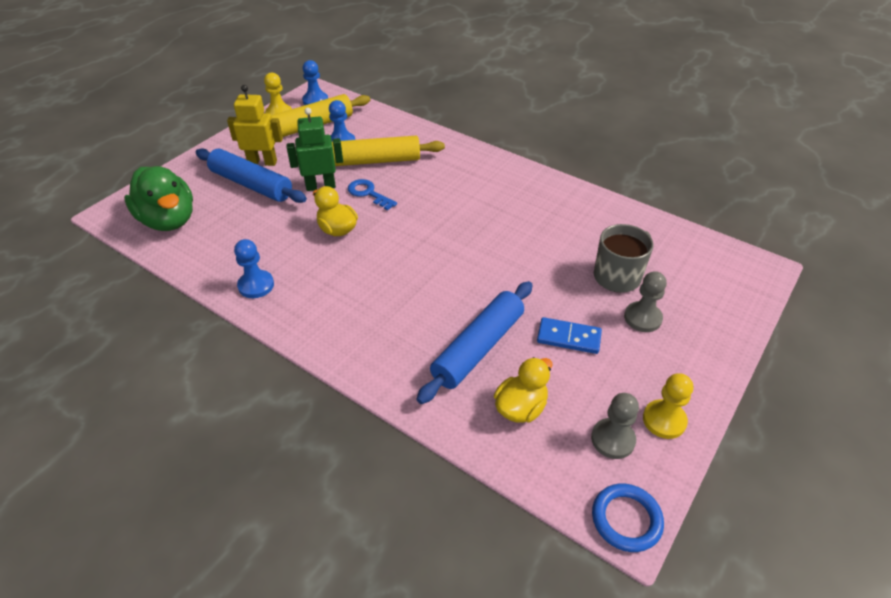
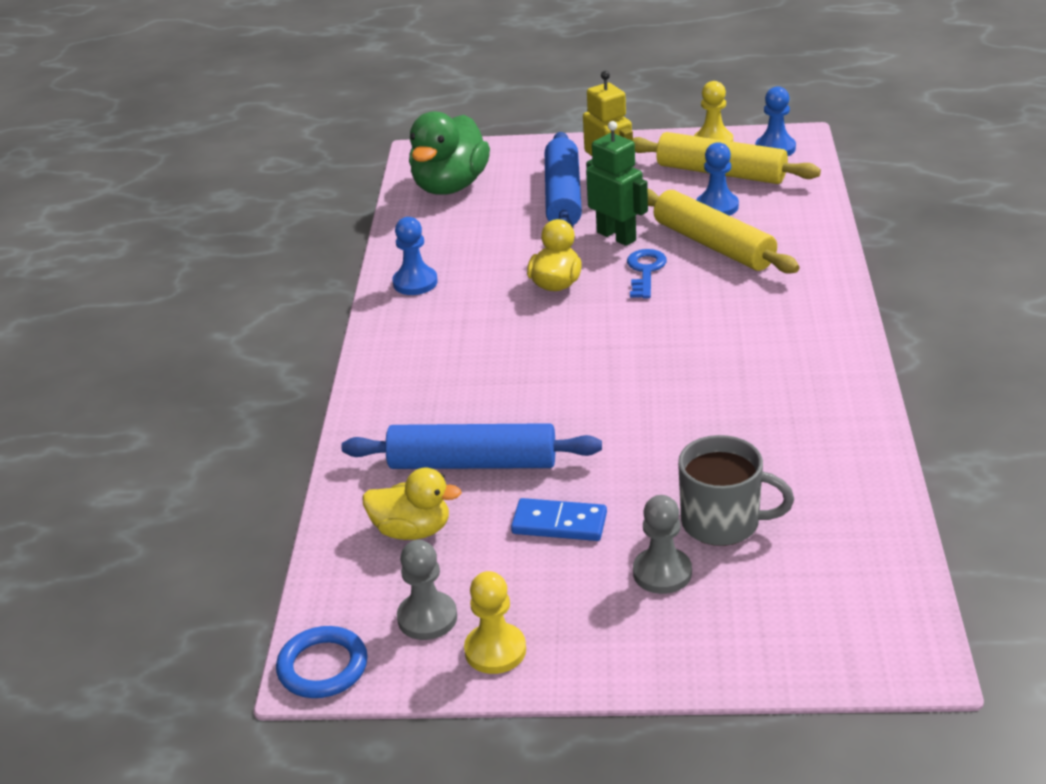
camera: 60 degrees right, 10 degrees down
blue domino [537,317,602,354] -> blue domino turned 60 degrees counterclockwise [511,498,607,541]

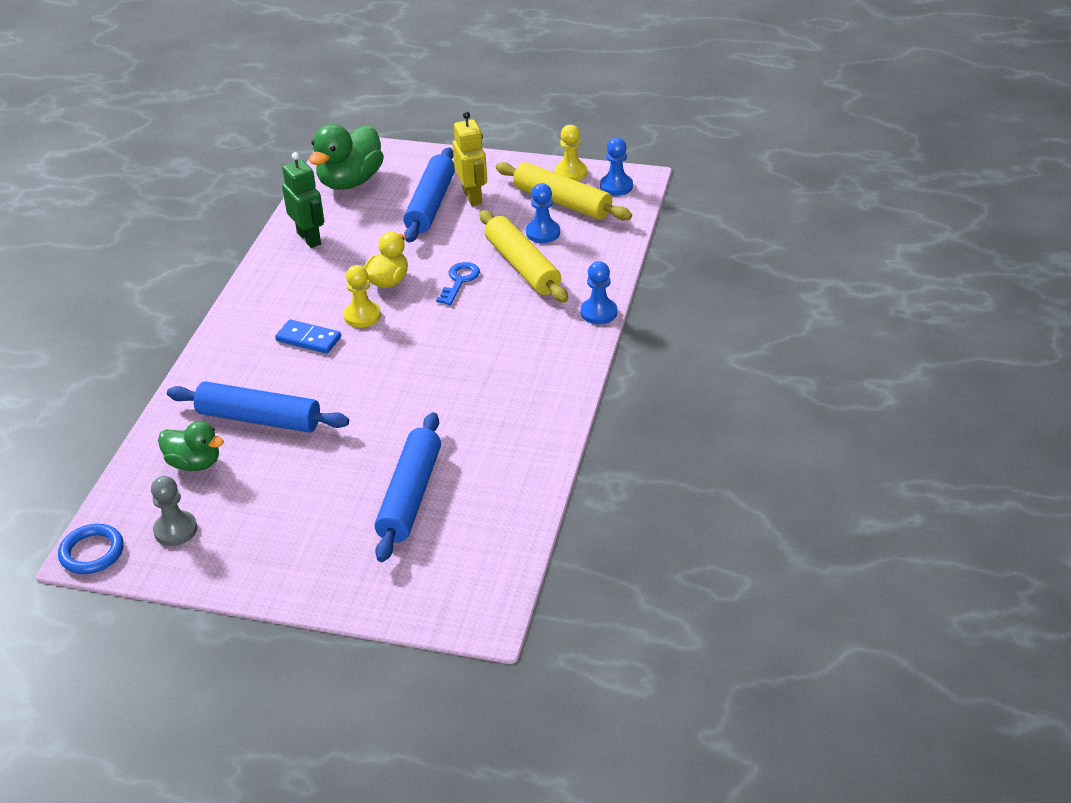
camera: 10 degrees right, 5 degrees up
yellow duck [362,468,462,540] -> green duck [158,421,224,471]
blue pawn [392,217,438,295] -> blue pawn moved to [581,261,617,324]
yellow pawn [464,571,526,674] -> yellow pawn moved to [344,265,381,328]
blue domino [511,498,607,541] -> blue domino moved to [275,319,341,354]
green robot [586,121,648,246] -> green robot moved to [282,152,324,248]
grey pawn [633,495,692,594] -> none
grey mug [678,435,794,546] -> blue rolling pin [375,412,441,562]

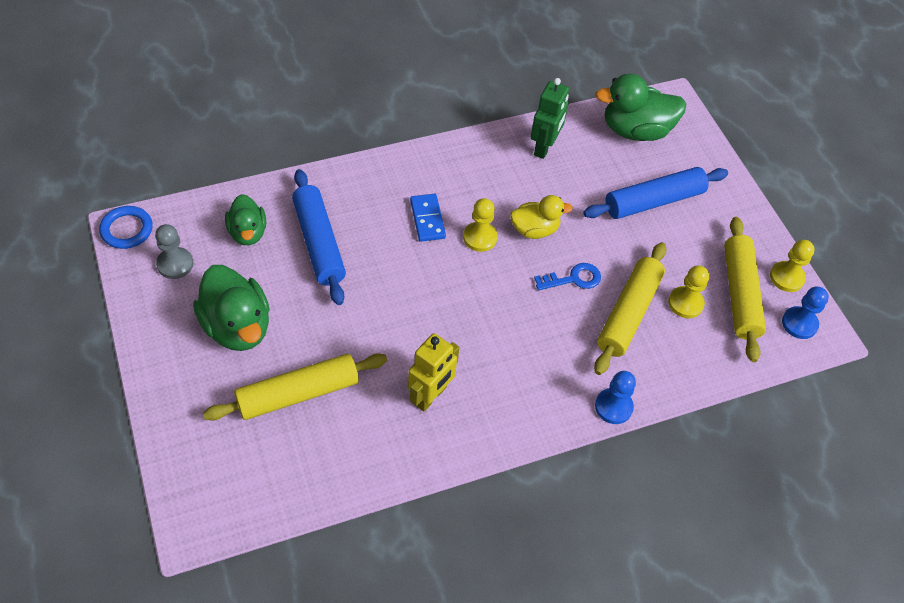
camera: 50 degrees right, 15 degrees up
blue rolling pin [375,412,441,562] -> yellow rolling pin [203,353,387,421]
yellow robot [453,111,487,206] -> yellow robot moved to [408,333,459,411]
blue pawn [526,183,560,243] -> yellow pawn [668,266,709,318]
none -> green duck [193,265,270,351]

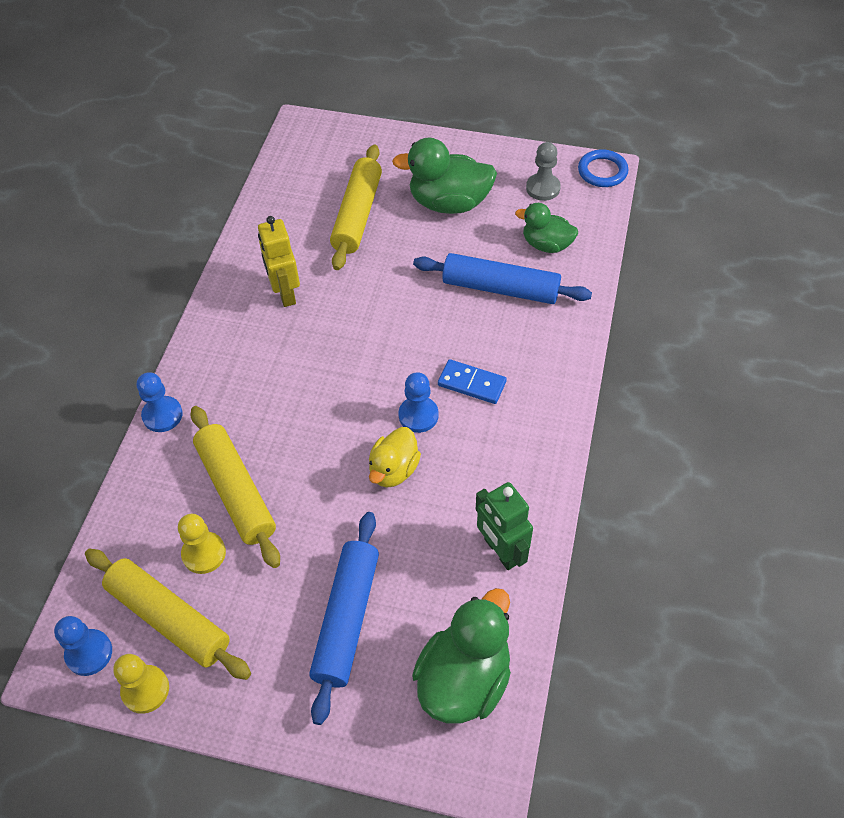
camera: 130 degrees right, 0 degrees up
yellow pawn [463,198,498,252] -> blue pawn [398,372,439,433]
blue key [534,263,601,290] -> none

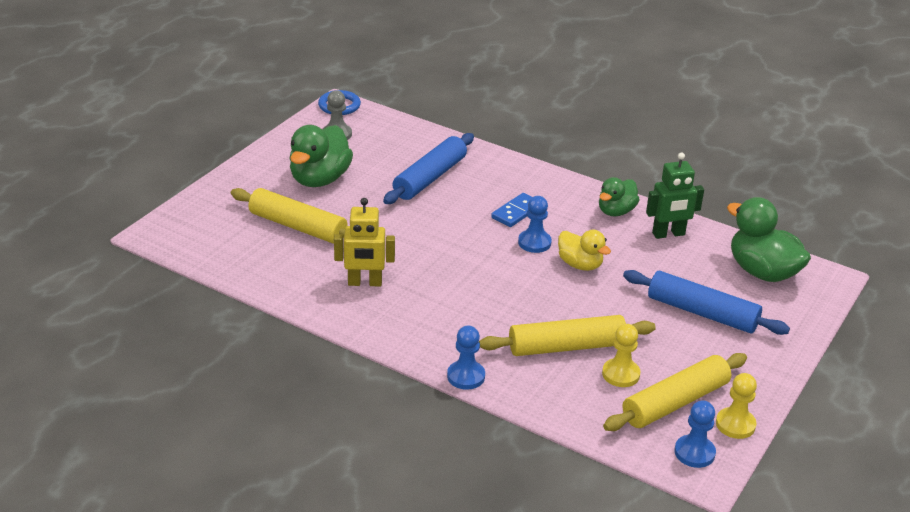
camera: 75 degrees left, 20 degrees down
green duck [515,203,578,253] -> green duck moved to [599,177,640,216]

